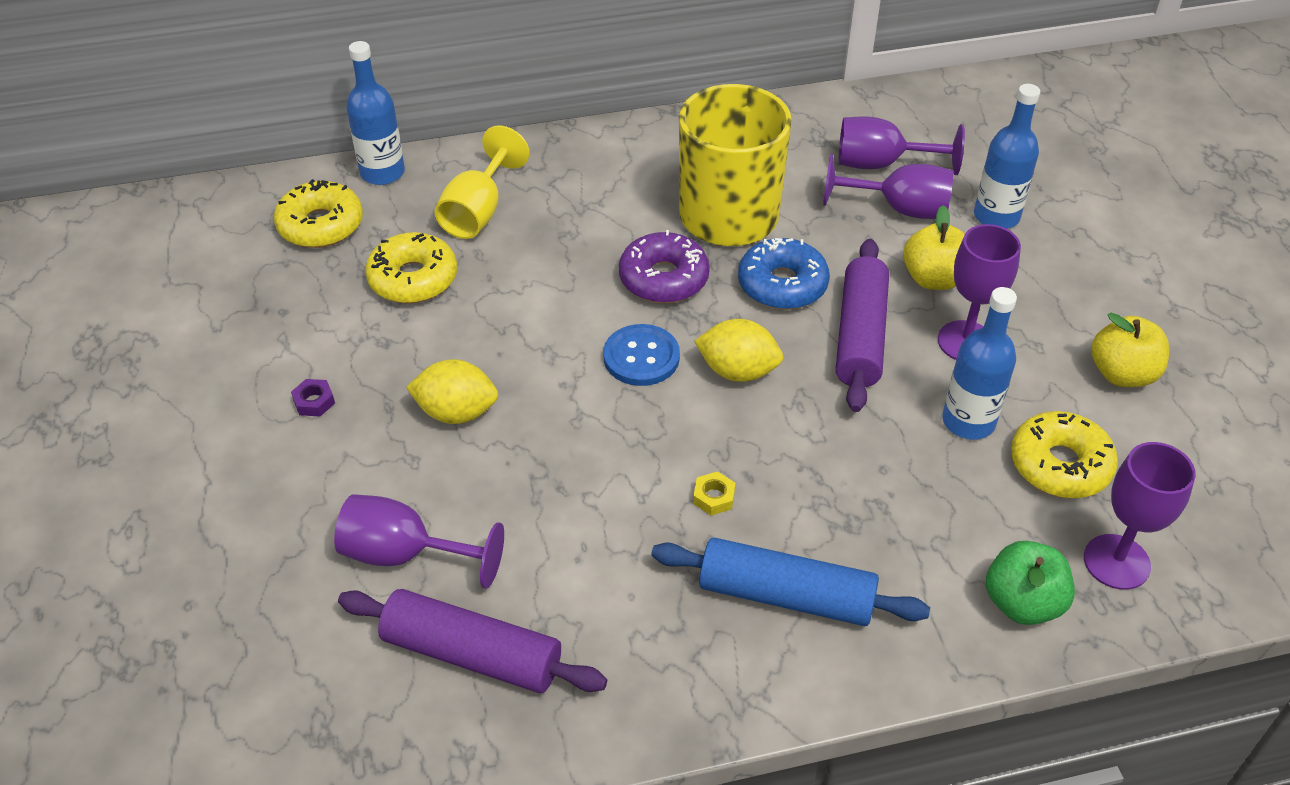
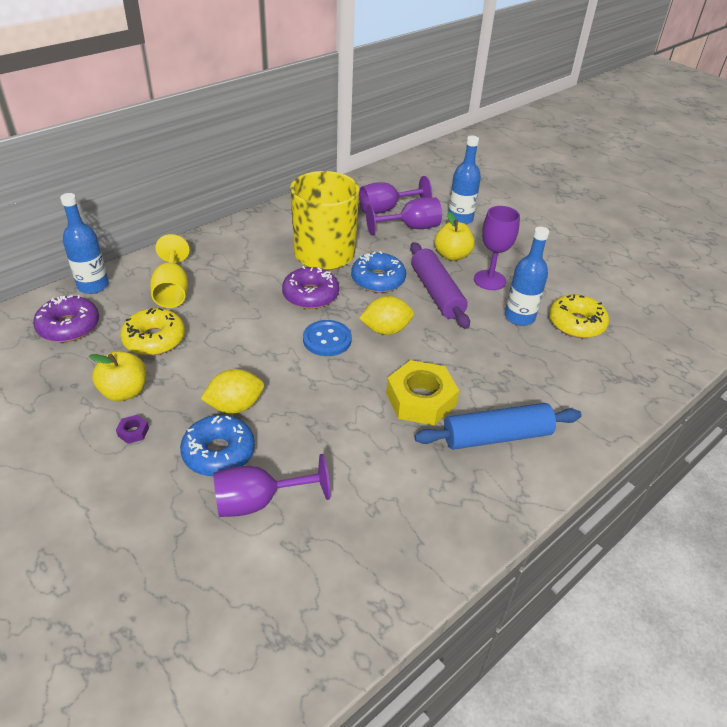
camera: 30 degrees left, 5 degrees down
yellow donut [274,179,363,248] -> purple donut [33,295,99,342]
purple rolling pin [338,589,607,693] -> none
yellow nut [693,471,736,515] -> yellow nut [386,360,459,425], size x2.49
green apple [986,541,1075,625] -> none
purple goblet [1084,442,1196,590] -> none
yellow apple [1092,313,1169,387] -> yellow apple moved to [89,351,146,401]
none -> blue donut [180,415,255,476]

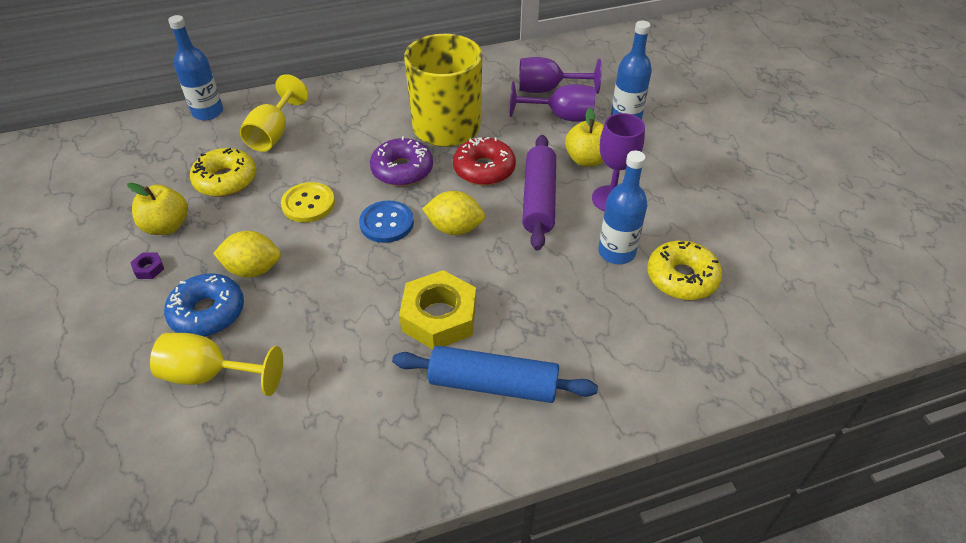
camera: 25 degrees right, 5 degrees up
purple donut [33,295,99,342] -> none
purple goblet [213,454,330,517] -> yellow goblet [150,333,283,396]
blue donut [351,251,406,293] -> red donut [453,137,516,186]
none -> yellow button [281,182,335,223]

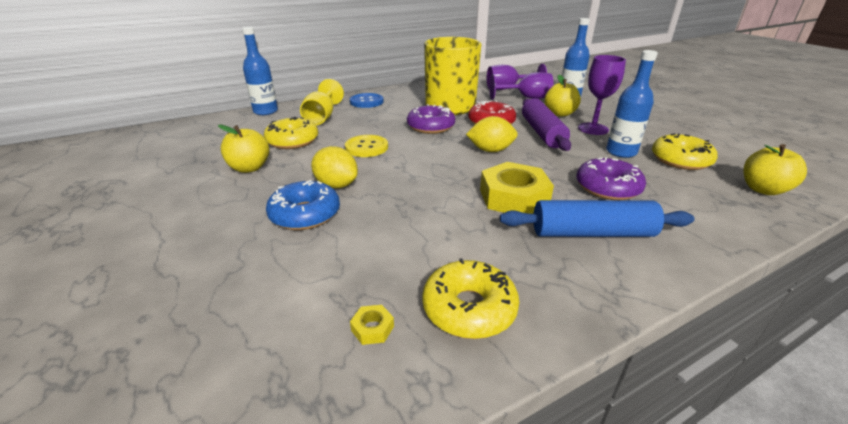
camera: 10 degrees left, 15 degrees down
purple nut [130,253,164,279] -> none
yellow goblet [150,333,283,396] -> none
yellow lemon [213,231,281,278] -> yellow lemon turned 45 degrees clockwise [311,146,358,188]
blue button [359,200,414,243] -> blue button moved to [350,93,384,108]
none -> yellow nut [350,305,394,345]
none -> yellow donut [422,258,519,339]
none -> purple donut [577,157,646,200]
none -> yellow apple [743,144,807,195]

